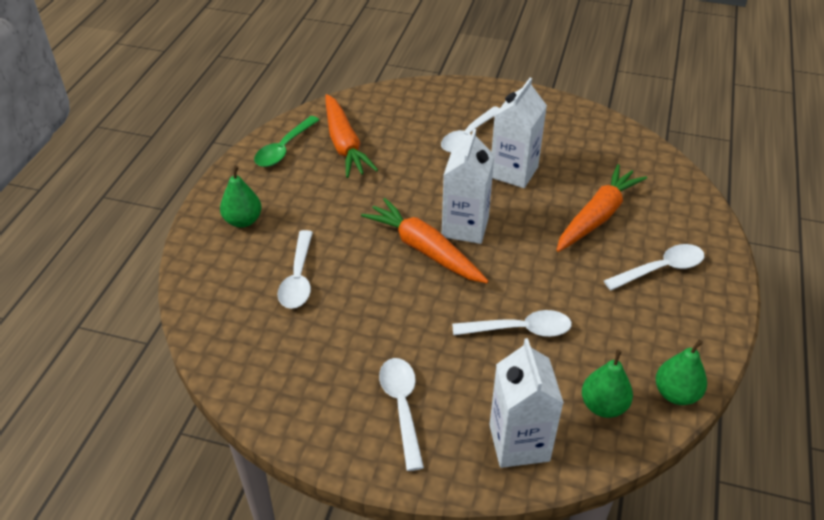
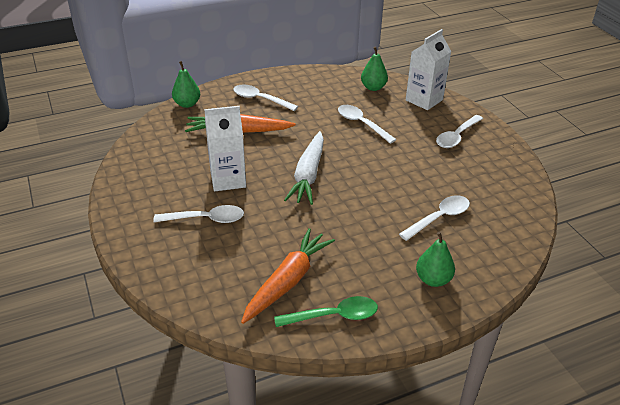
camera: 130 degrees left, 5 degrees down
orange carrot [361,198,488,283] -> none
white carton [442,129,494,244] -> white carrot [284,131,324,205]
green pear [655,340,707,405] -> green pear moved to [172,61,200,108]

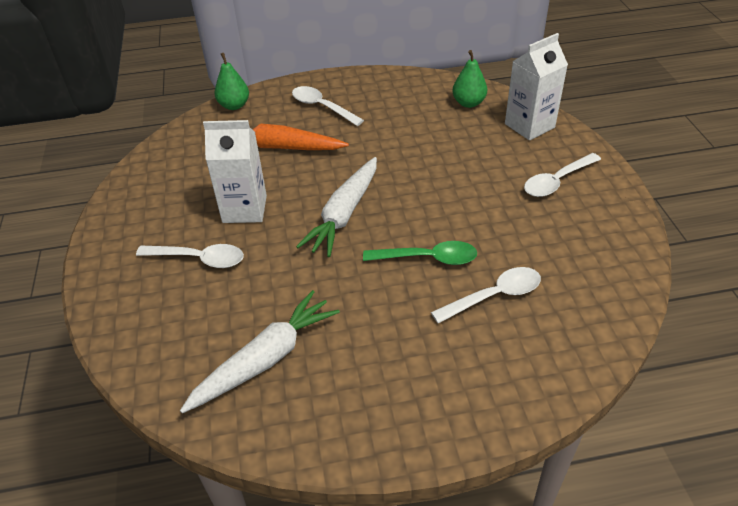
camera: 15 degrees right, 5 degrees up
orange carrot [241,228,335,324] -> white carrot [180,290,340,413]
green spoon [274,296,378,327] -> green spoon moved to [363,241,477,265]
white spoon [338,105,397,144] -> none
green pear [416,231,455,287] -> none

